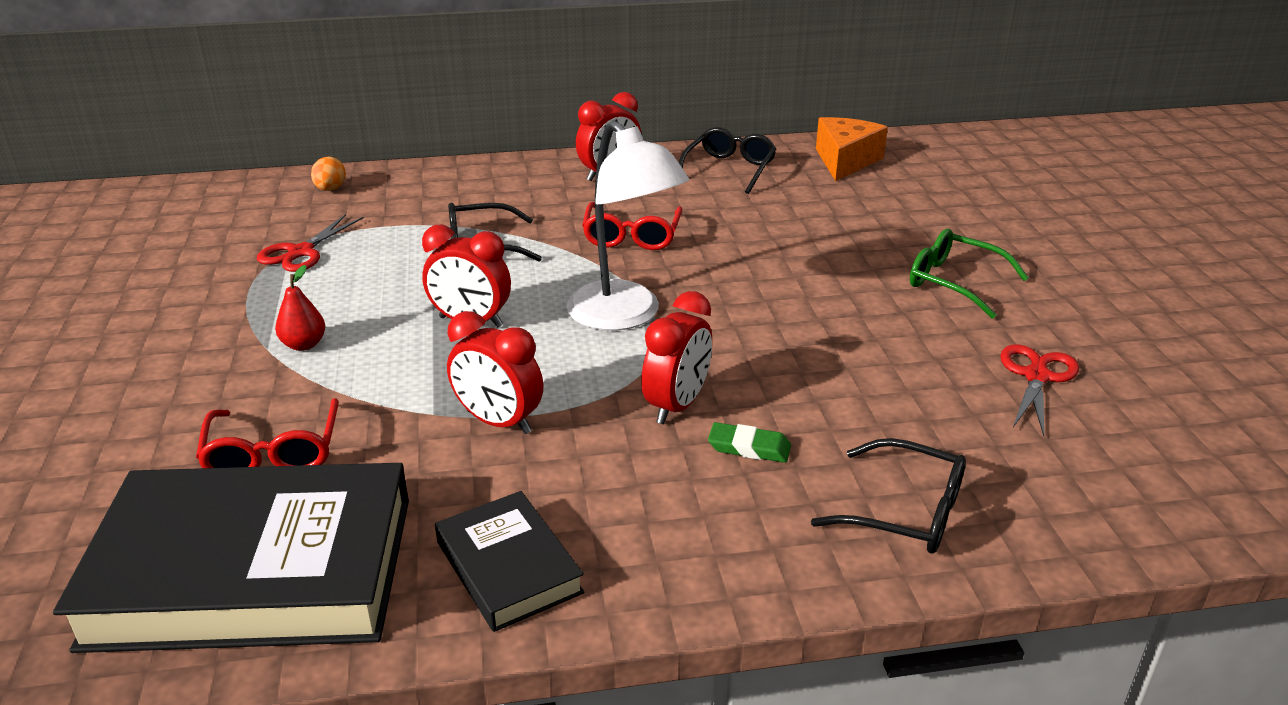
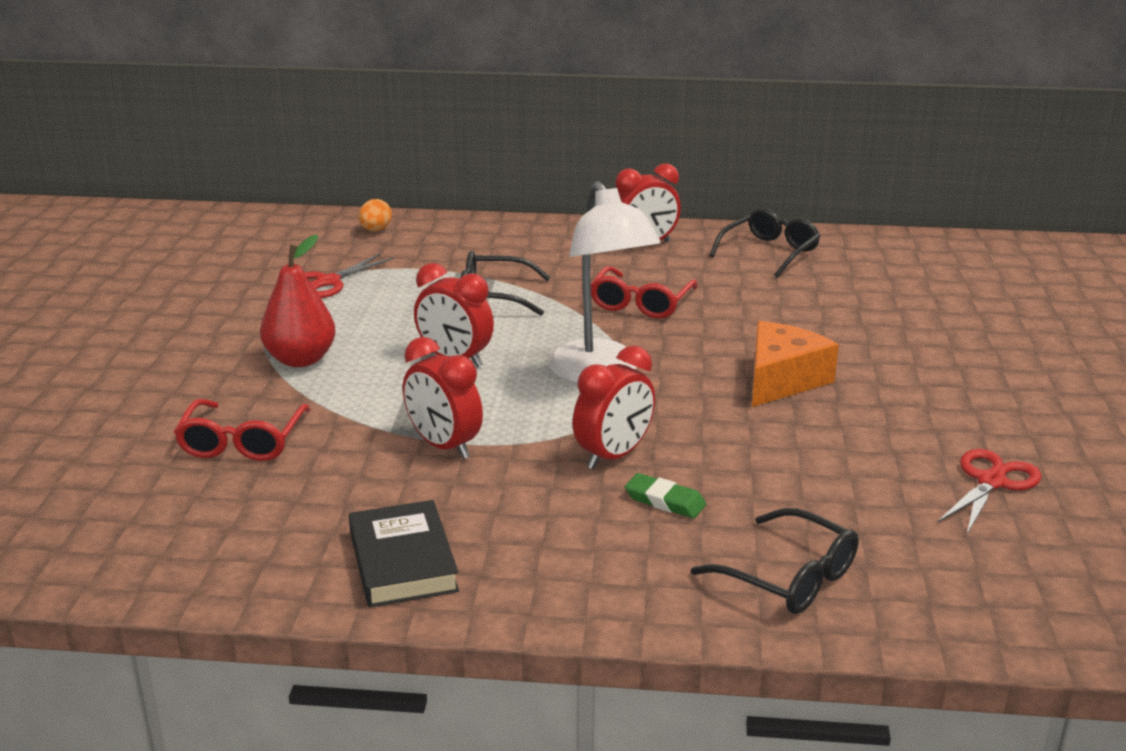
camera: 15 degrees right, 5 degrees down
black book [53,463,409,653] -> none
red pear [275,265,325,351] -> red pear [260,235,336,367], size x1.67
orange cheese [816,117,888,181] -> orange cheese moved to [752,321,839,407]
green glasses [910,229,1029,319] -> none

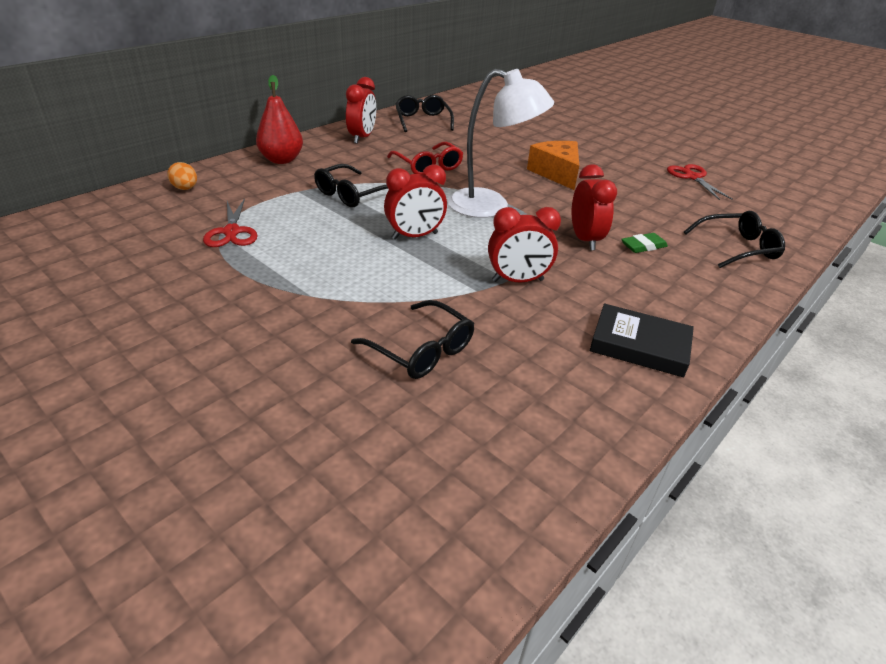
camera: 55 degrees left, 10 degrees up
red glasses [174,399,311,461] -> black glasses [351,300,474,379]
red pear [260,235,336,367] -> red pear moved to [256,75,303,164]

